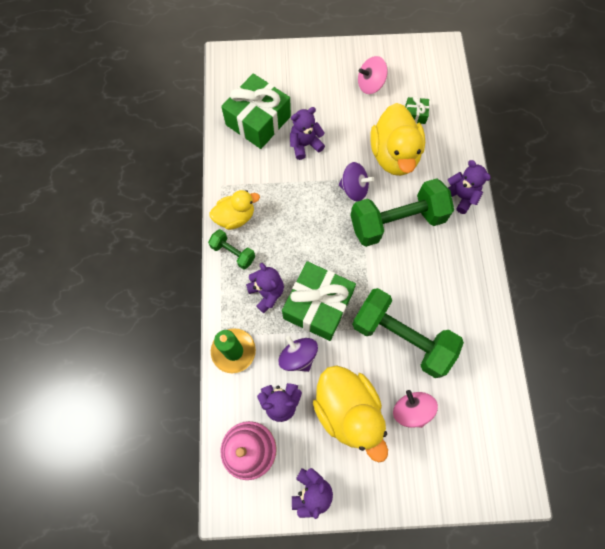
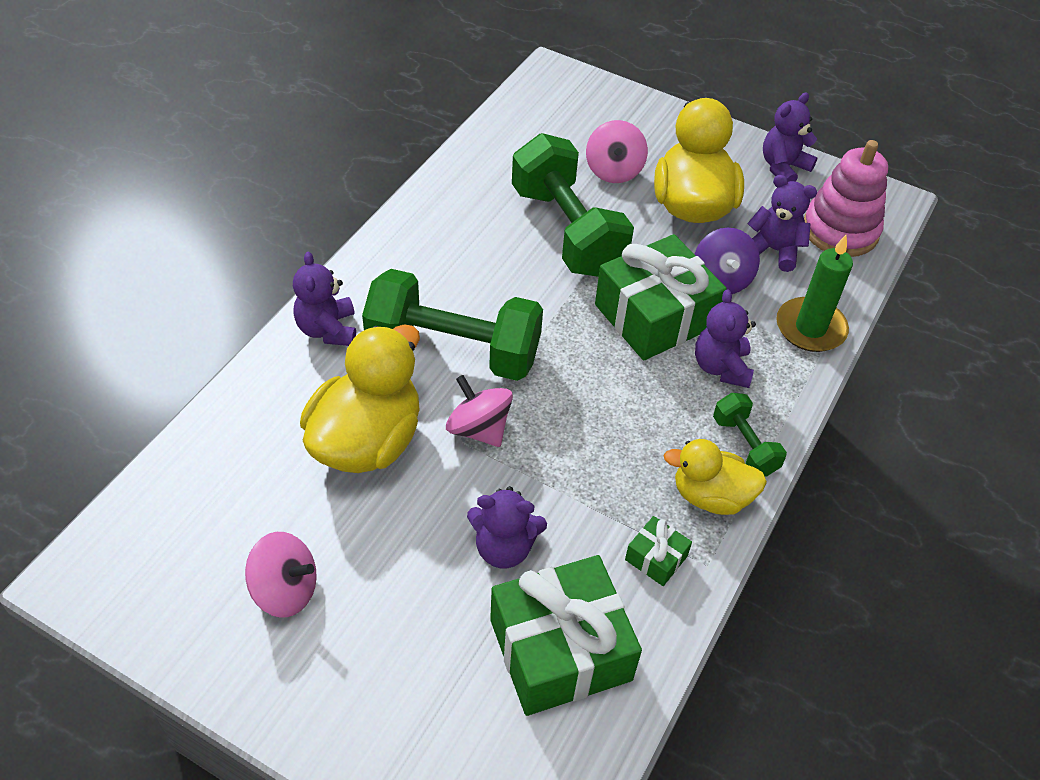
camera: 150 degrees left, 20 degrees down
purple spinning top [339,162,374,202] -> pink spinning top [446,375,513,447]
green gift [405,96,429,124] -> green gift moved to [625,516,692,586]

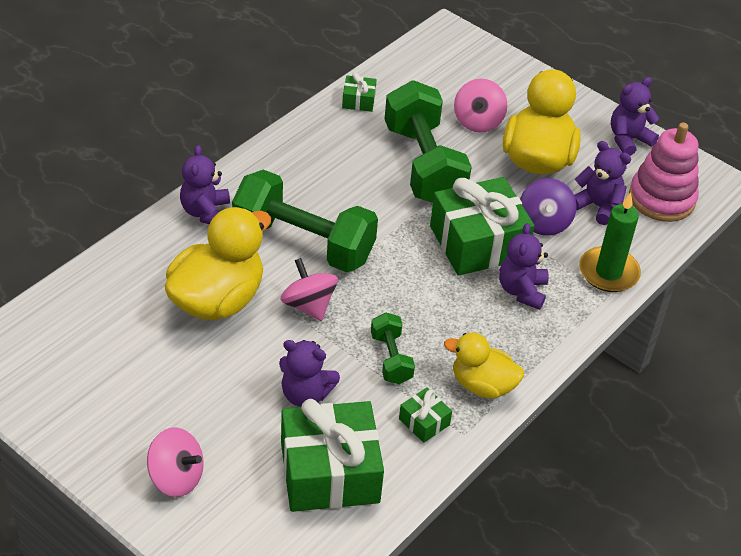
camera: 10 degrees right, 5 degrees down
pink spinning top [245,532,317,618] -> pink spinning top moved to [147,427,204,497]
green dumbbell [713,393,787,476] -> green dumbbell moved to [371,313,415,384]
none -> green gift [342,72,377,112]

